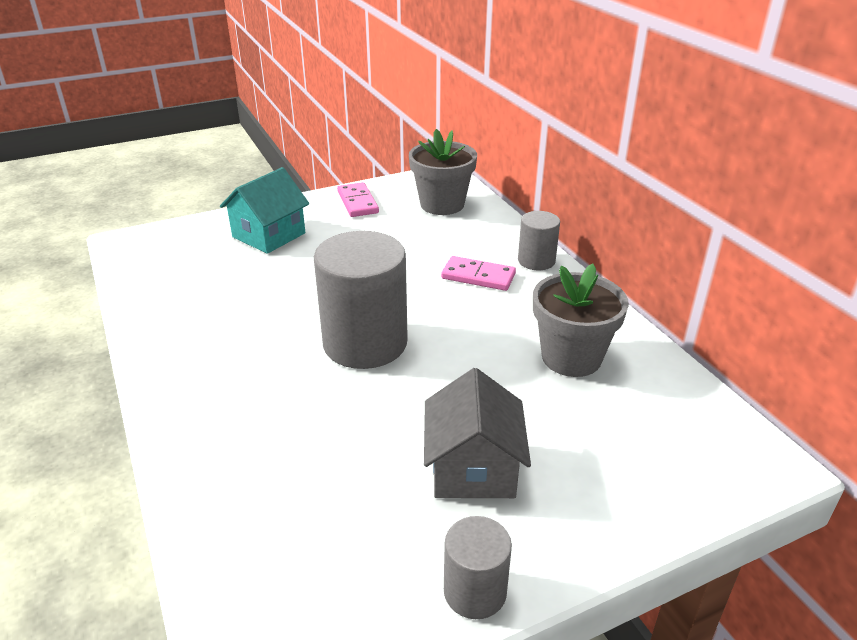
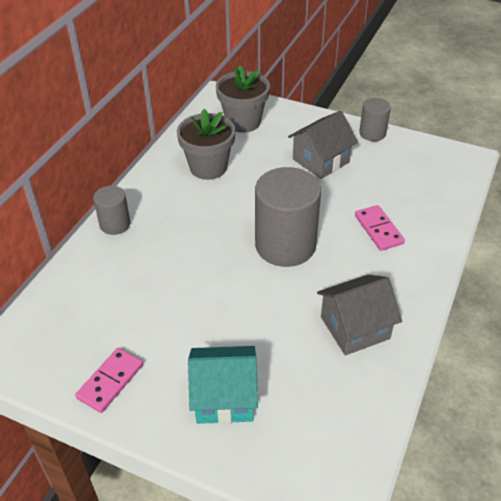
camera: 130 degrees left, 10 degrees up
grey flower pot [409,129,477,215] -> grey flower pot moved to [216,66,270,133]
pink domino [441,256,516,291] -> pink domino moved to [355,205,405,251]
none -> grey house [317,275,402,355]

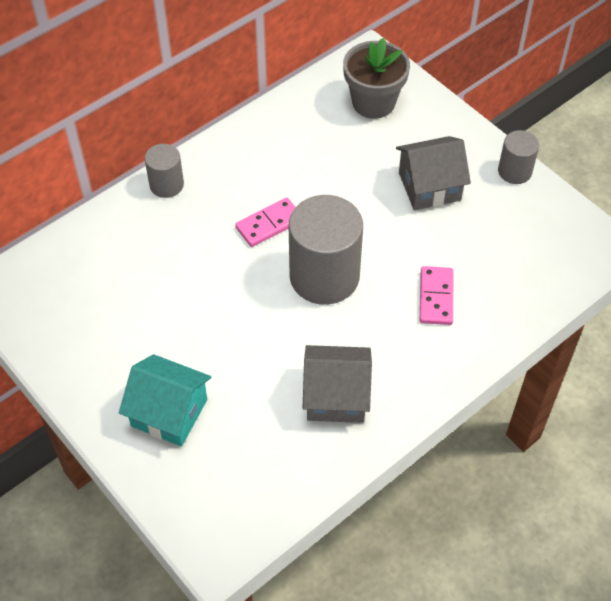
camera: 25 degrees right, 10 degrees up
pink domino [75,348,143,413] -> pink domino moved to [235,198,295,247]
grey flower pot [177,109,236,180] -> none

